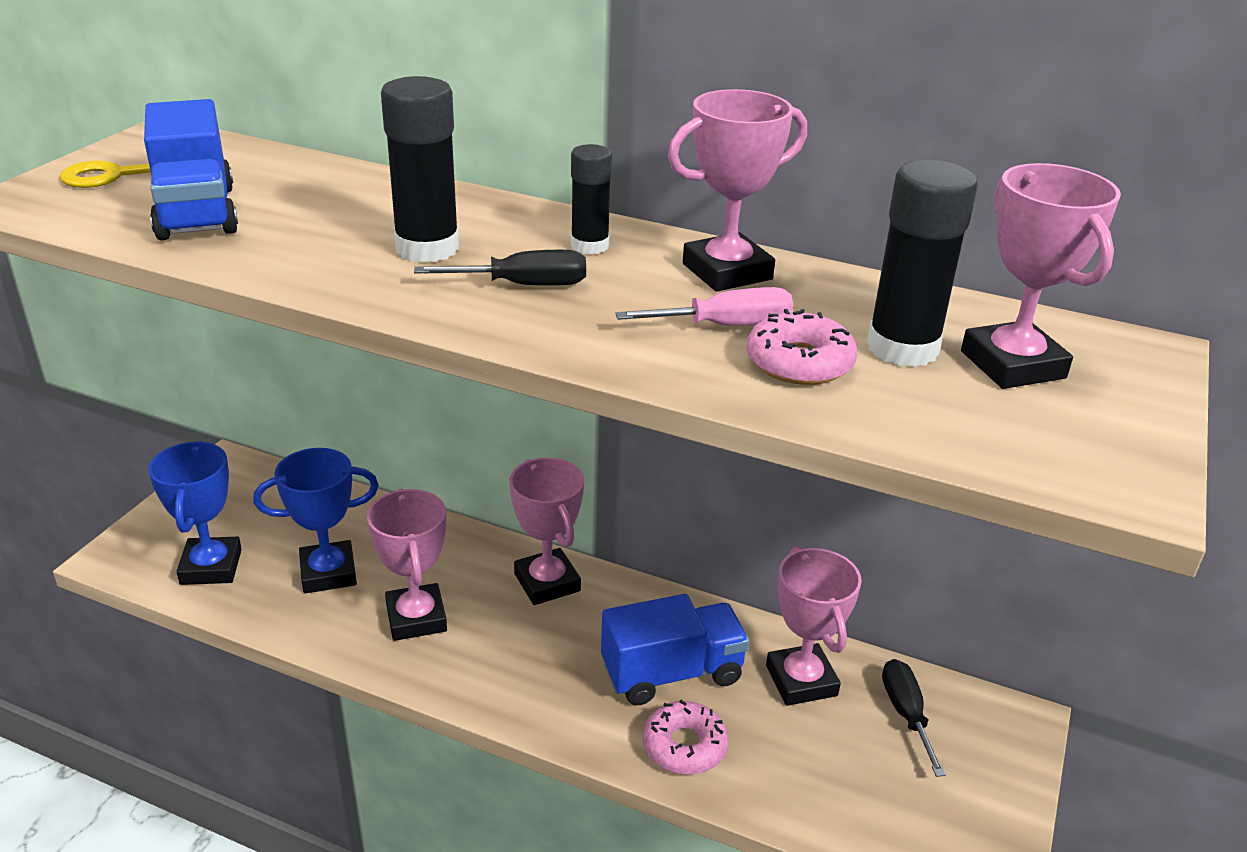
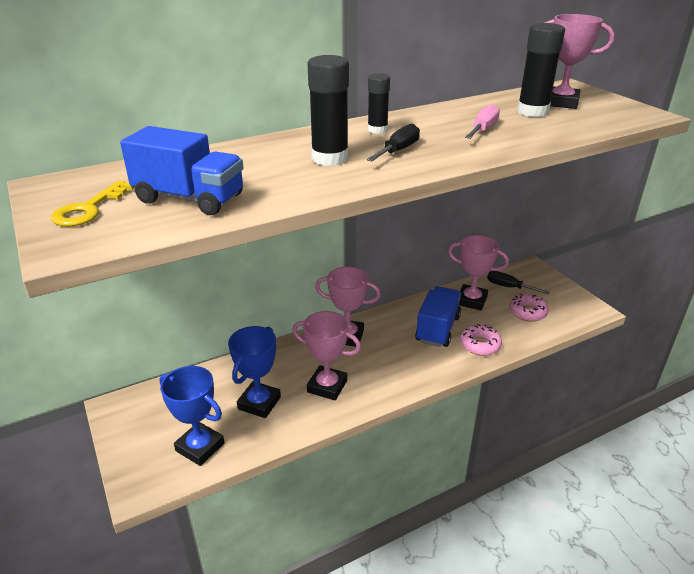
camera: 50 degrees left, 0 degrees up
pink trophy [668,89,807,292] -> none
pink donut [747,309,857,385] -> pink donut moved to [509,294,549,322]

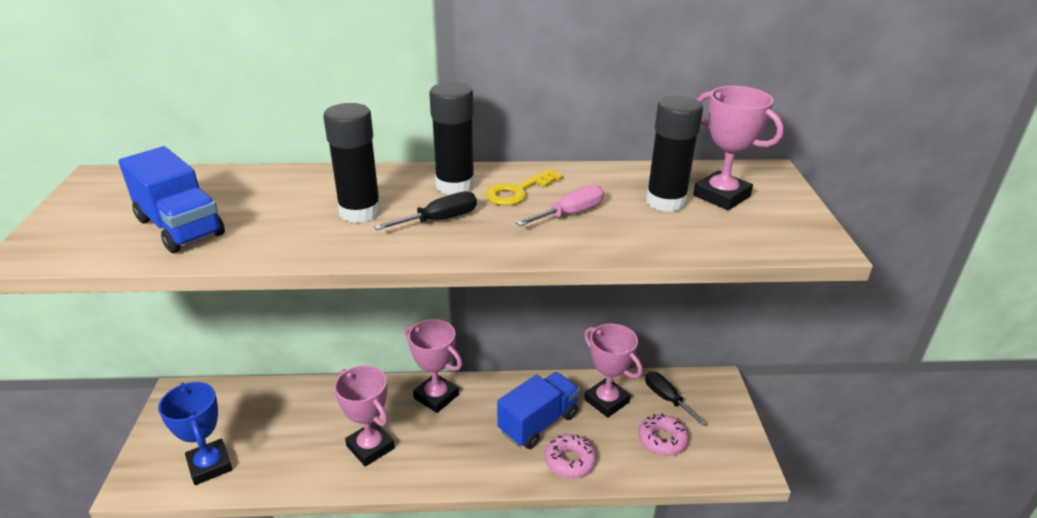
camera: 25 degrees right, 0 degrees up
yellow key [51,181,135,227] -> yellow key moved to [486,168,563,206]
blue trophy [228,326,281,418] -> none
black glue stick [368,73,390,134] -> black glue stick [429,82,475,195], size x1.63

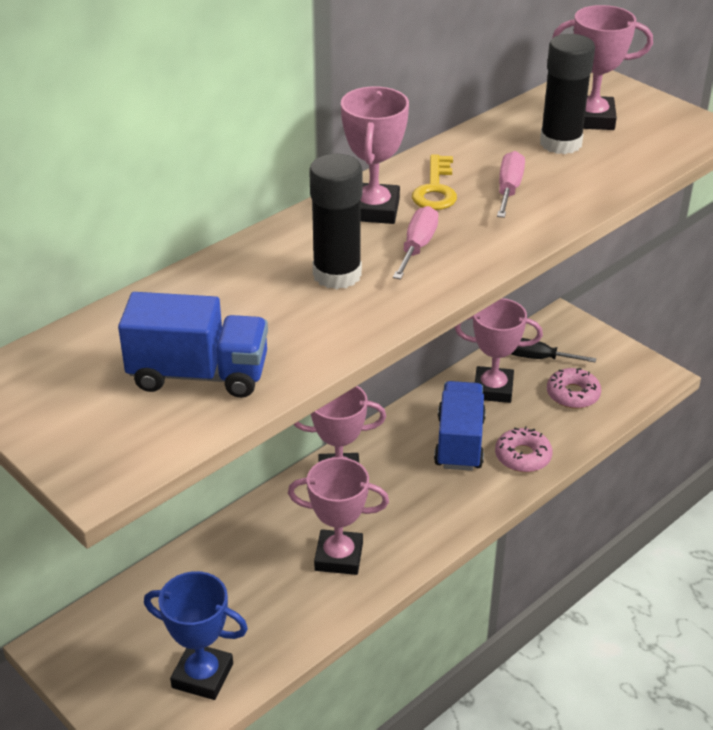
camera: 40 degrees left, 5 degrees up
black screwdriver [374,191,477,230] -> pink screwdriver [393,206,439,280]
black glue stick [429,82,475,195] -> pink trophy [341,86,409,224]

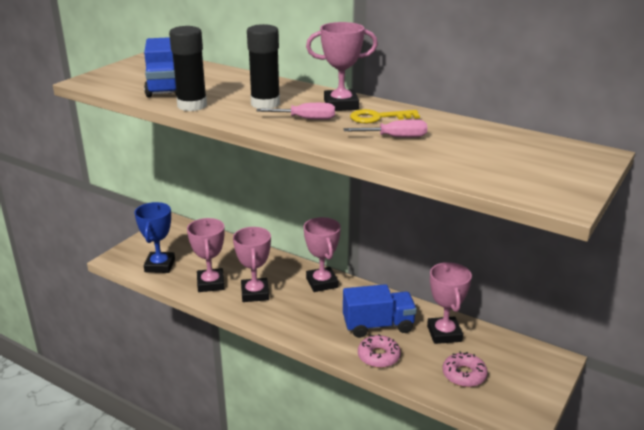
camera: 75 degrees right, 10 degrees down
black screwdriver [511,338,596,362] -> none
black glue stick [540,34,595,154] -> black glue stick moved to [169,26,207,111]
pink trophy [552,5,653,130] -> pink trophy moved to [187,218,225,292]

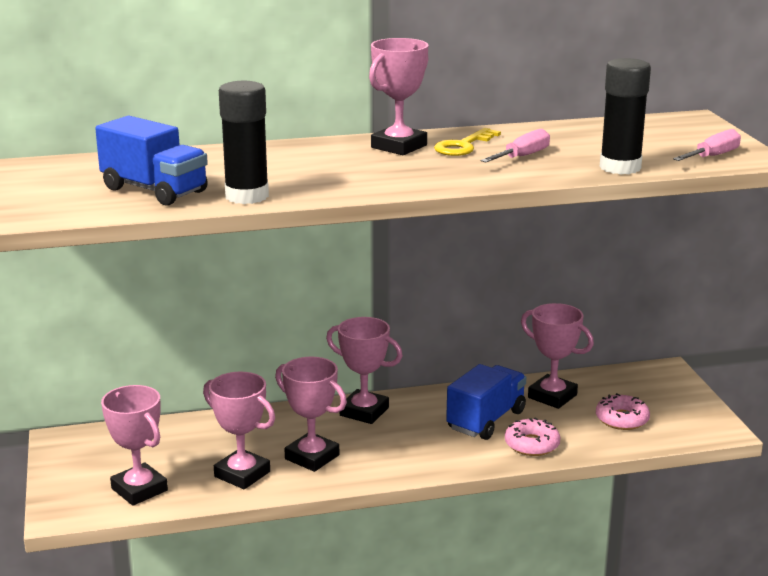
camera: 45 degrees left, 5 degrees down
blue trophy [134,202,175,273] -> pink trophy [101,385,168,506]
black glue stick [247,24,280,109] -> black glue stick moved to [600,58,651,174]
pink screwdriver [256,103,335,120] -> pink screwdriver moved to [673,129,741,161]

